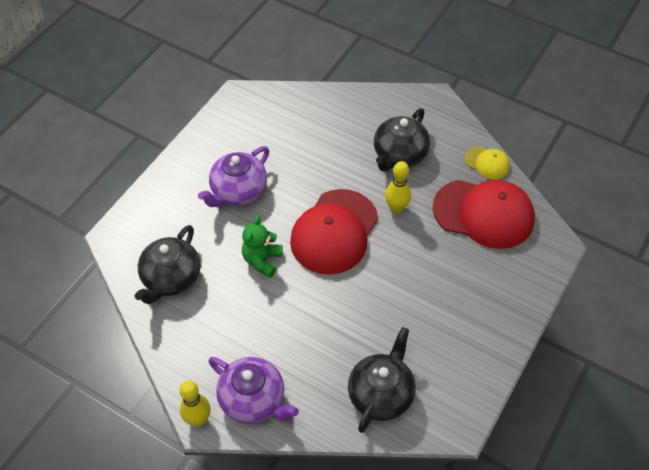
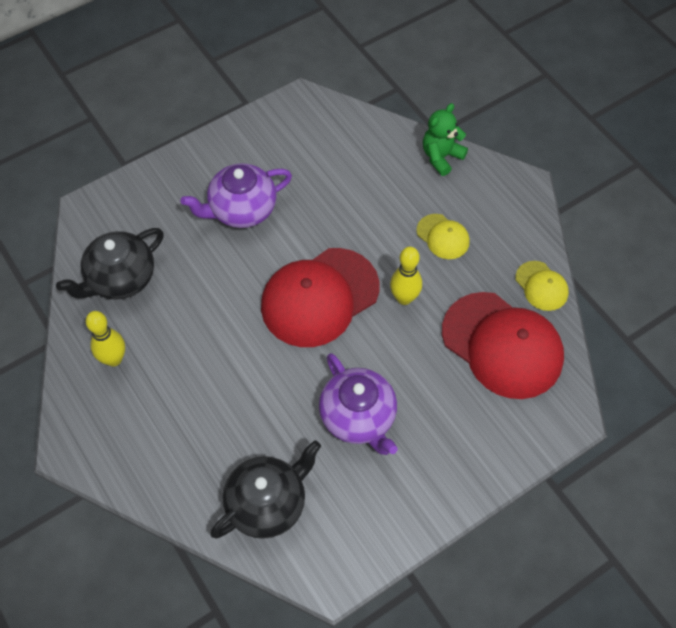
camera: 25 degrees right, 5 degrees up
yellow bowling pin [179,381,211,426] -> yellow bowling pin moved to [86,311,125,367]
purple teapot [208,357,299,424] -> purple teapot moved to [319,353,397,455]
green teddy bear [242,216,282,278] -> green teddy bear moved to [423,103,468,176]
black teapot [374,108,430,171] -> yellow cap [417,214,470,259]

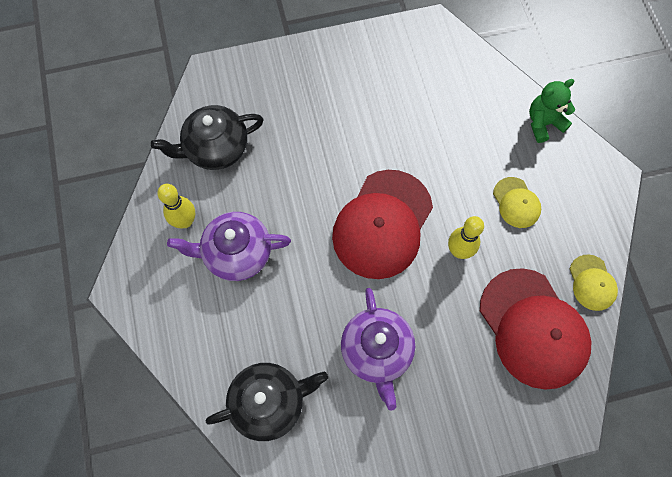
camera: 20 degrees right, 10 degrees up
purple teapot [180,163,292,228] -> purple teapot moved to [167,212,291,281]
red cap [261,248,379,347] -> red cap turned 45 degrees counterclockwise [332,170,433,279]

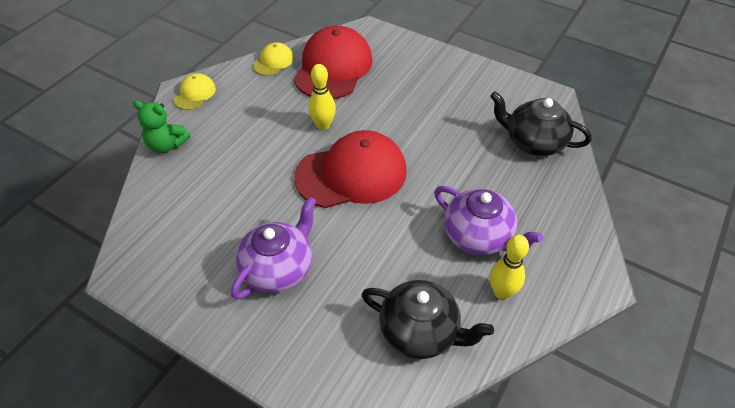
camera: 135 degrees left, 20 degrees down
purple teapot [341,288,415,411] -> purple teapot moved to [231,196,316,300]
yellow cap [493,177,541,228] -> yellow cap moved to [173,73,216,110]

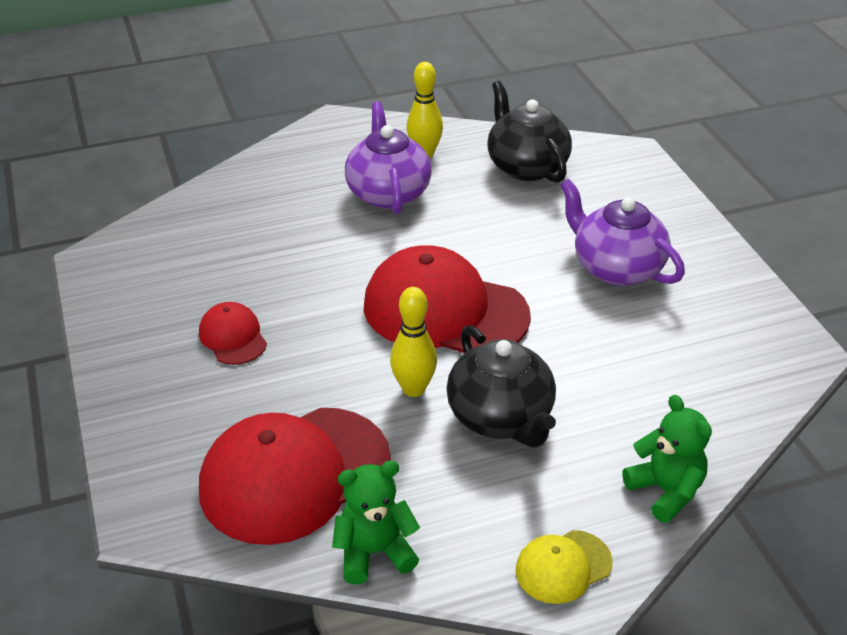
camera: 140 degrees left, 10 degrees down
purple teapot [231,196,316,300] -> purple teapot turned 60 degrees clockwise [560,179,685,286]
yellow cap [253,42,294,76] -> green teddy bear [332,461,420,584]
black teapot [490,91,592,156] -> black teapot moved to [446,325,556,447]
none -> red cap [199,302,267,365]

